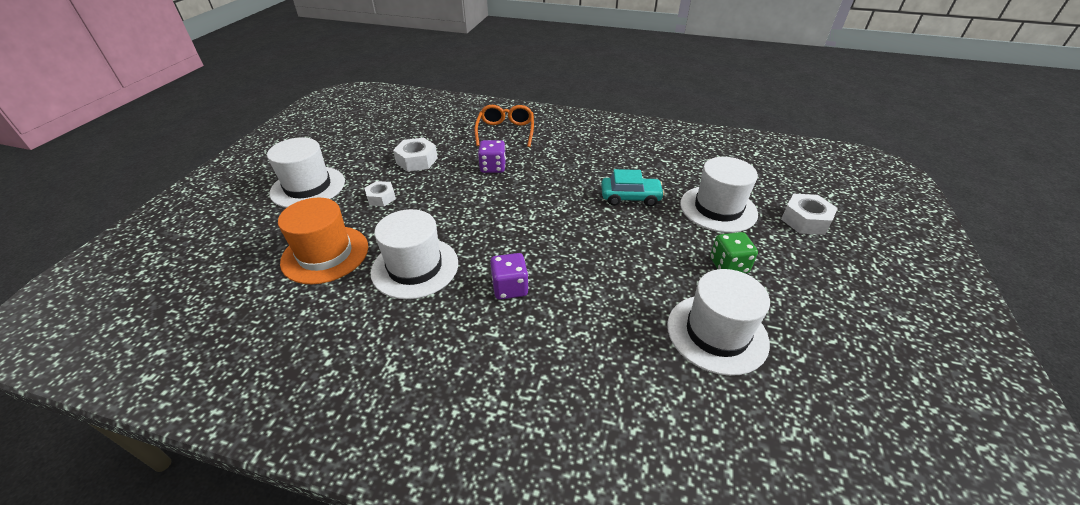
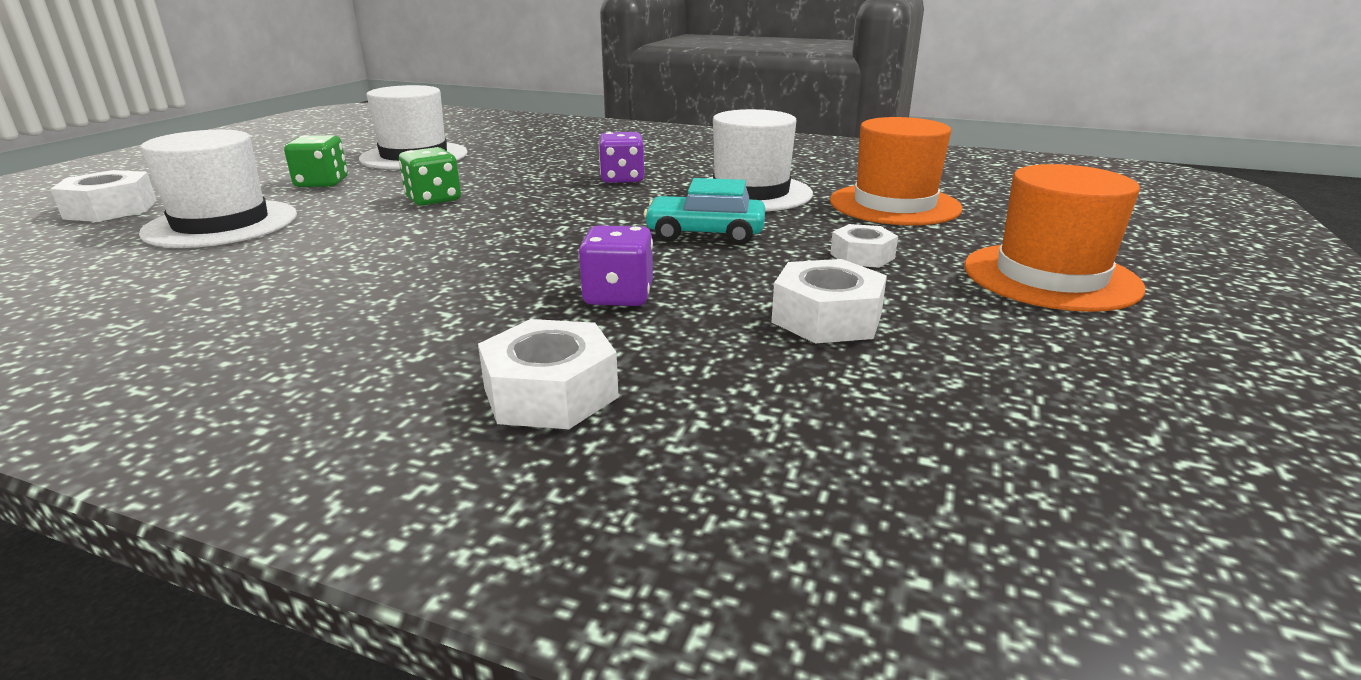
camera: 175 degrees left, 15 degrees down
white hat [267,137,345,208] -> orange hat [964,164,1145,312]
orange glasses [475,105,534,147] -> white nut [478,319,619,429]
turquoise car [601,169,665,207] -> turquoise car moved to [644,178,765,245]
none -> green dice [399,147,461,206]

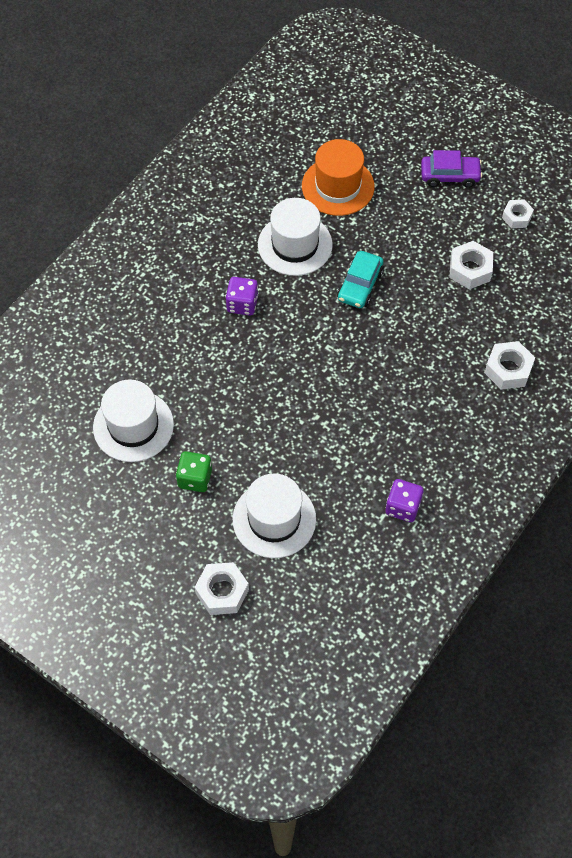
camera: 75 degrees left, 35 degrees up
green dice [399,147,461,206] -> none
purple dice [579,225,653,306] -> purple dice moved to [386,479,424,522]
white nut [830,224,898,268] -> white nut moved to [502,199,534,228]
orange hat [964,164,1145,312] -> purple car [421,150,482,188]

